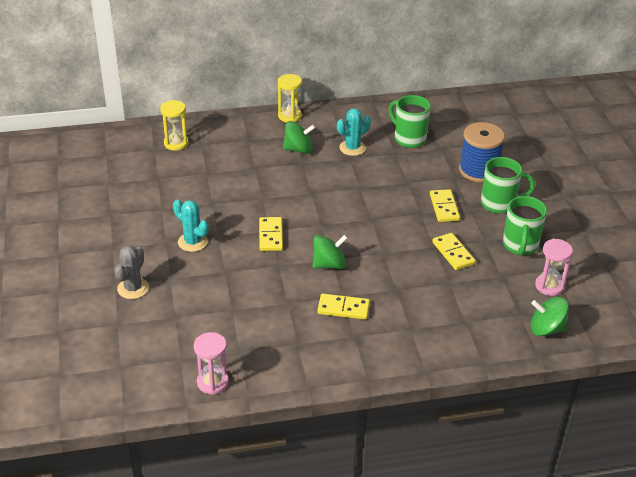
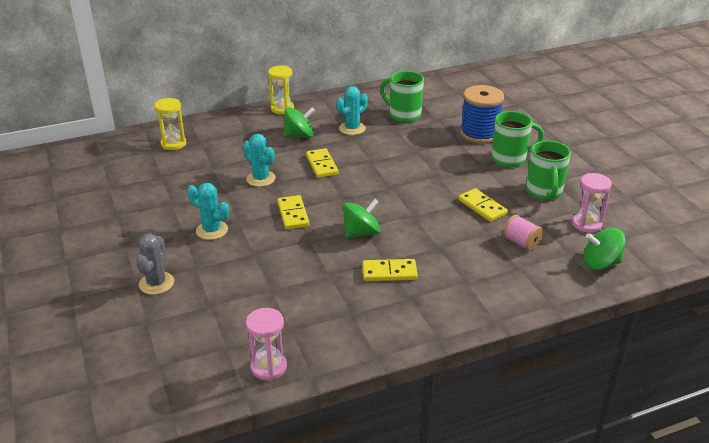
camera: 10 degrees left, 5 degrees down
yellow domino [430,189,460,222] -> yellow domino moved to [306,148,339,178]
none -> turquoise cactus [243,134,276,187]
none -> pink spool [503,215,544,251]

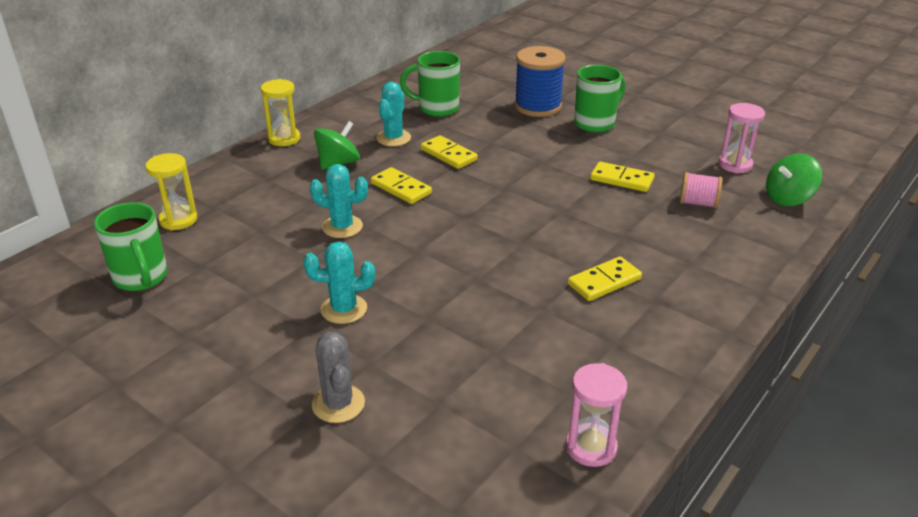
camera: 30 degrees left, 0 degrees up
yellow domino [278,195,310,229] -> yellow domino moved to [421,135,478,169]
green spinning top [343,199,381,238] -> none
green mug [526,141,571,201] -> green mug moved to [94,202,168,291]

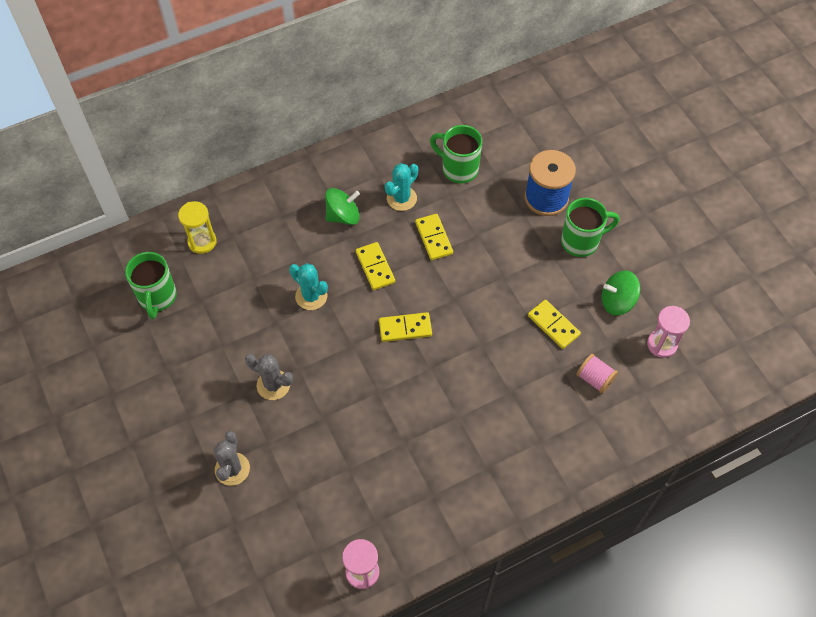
camera: 25 degrees right, 25 degrees up
yellow hourglass [261,79,300,146] -> none
turquoise cactus [303,241,375,324] -> grey cactus [245,354,293,400]
yellow domino [568,256,642,301] -> yellow domino moved to [379,312,432,342]
green spinning top [766,153,822,206] -> green spinning top moved to [602,270,640,315]

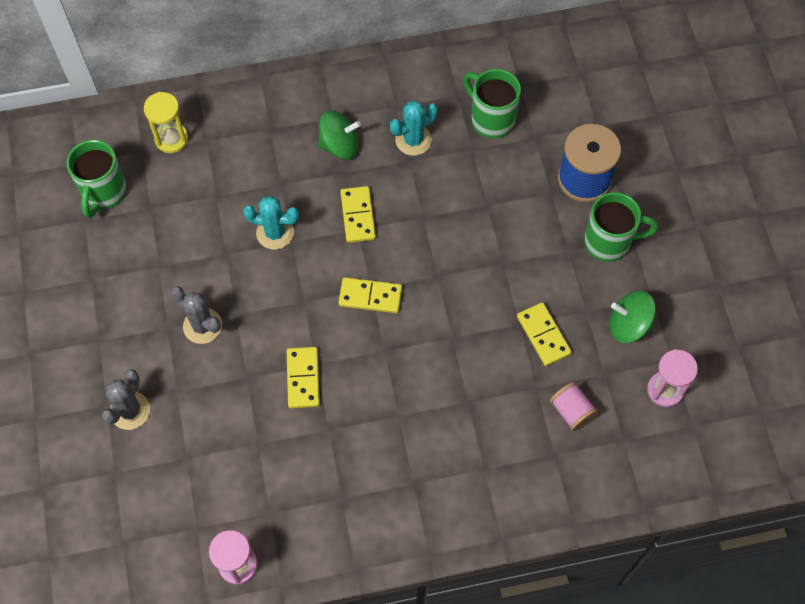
camera: 15 degrees right, 5 degrees up
turquoise cactus [289,263,328,310] -> turquoise cactus turned 45 degrees counterclockwise [243,196,299,250]
yellow domino [415,214,453,260] -> yellow domino moved to [287,347,320,408]

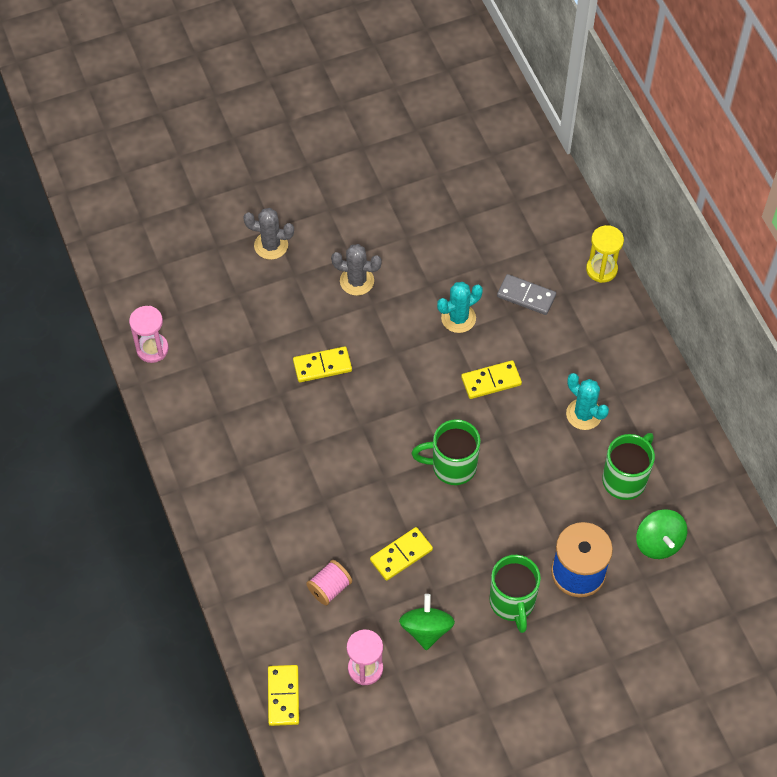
camera: 80 degrees right, 5 degrees down
green mug [66,140,127,218] -> green mug moved to [412,419,481,485]
yellow hourglass [144,92,188,153] -> yellow hourglass moved to [586,225,624,283]
grey cactus [171,286,222,344] -> grey cactus turned 75 degrees clockwise [331,244,382,296]
turquoise cactus [243,196,299,250] -> turquoise cactus turned 60 degrees clockwise [437,282,483,333]
green spinning top [318,110,361,160] -> green spinning top moved to [636,509,687,559]
yellow domino [338,277,402,313] -> yellow domino moved to [268,665,299,726]
none -> grey domino [497,274,556,315]

